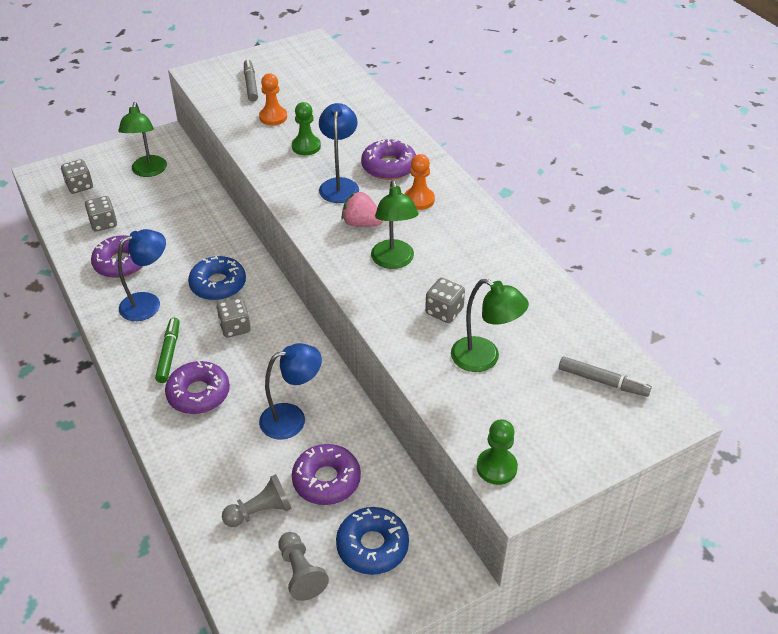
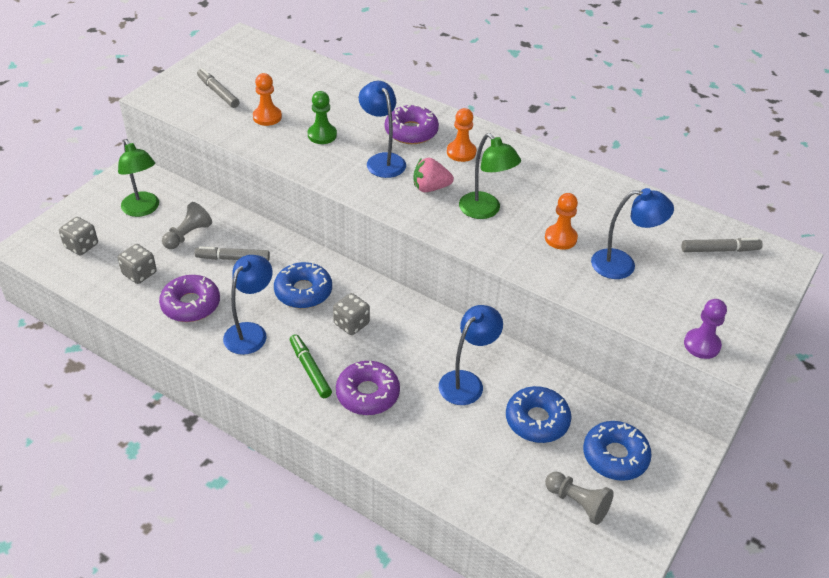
camera: 30 degrees left, 0 degrees up
grey pawn [222,474,292,527] -> grey pawn moved to [162,202,212,249]
purple donut [292,444,361,505] -> blue donut [506,386,572,443]
grey dice [425,278,465,323] -> orange pawn [545,193,578,250]
green lamp [451,279,529,372] -> blue lamp [591,188,674,279]
green pawn [477,419,518,485] -> purple pawn [684,299,727,359]
none -> grey marker [195,247,270,261]

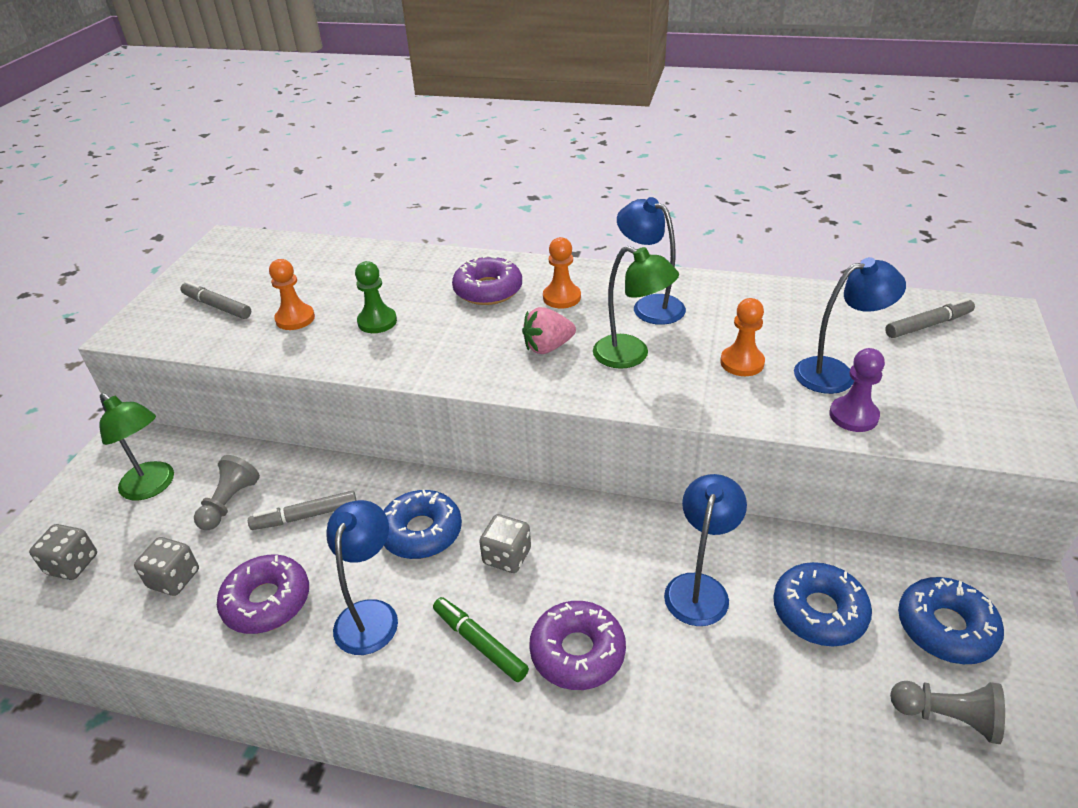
camera: 15 degrees left, 5 degrees down
blue lamp [359,81,406,178] -> blue lamp moved to [617,197,686,325]
purple pawn [684,299,727,359] -> purple pawn moved to [829,348,885,432]

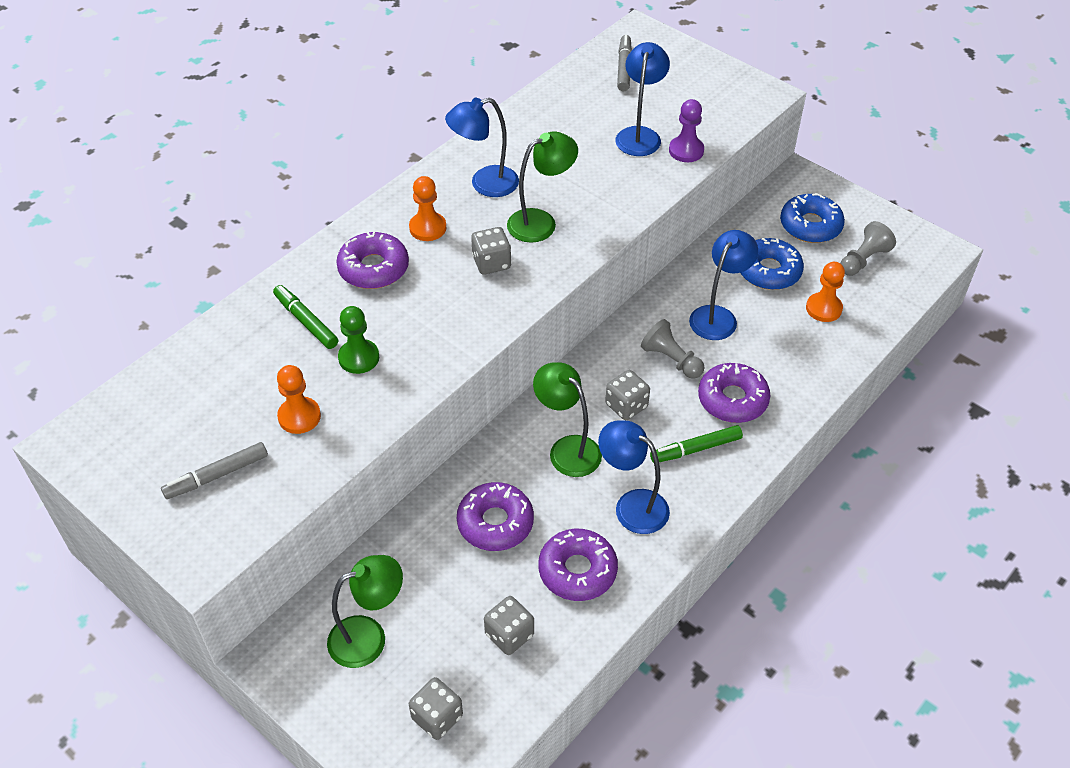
camera: 65 degrees left, 10 degrees up
grey pawn [194,455,260,530] -> grey pawn moved to [641,319,705,379]
grey marker [248,491,357,530] -> purple donut [457,482,534,551]
blue donut [384,490,462,559] -> green lamp [533,362,602,477]
pink strawberry [522,307,576,354] -> grey dice [471,227,511,275]
blue lamp [664,474,747,626] -> blue lamp turned 75 degrees clockwise [689,230,758,340]
orange pawn [720,298,765,376] -> orange pawn moved to [806,262,845,322]
none -> green marker [273,285,338,349]

